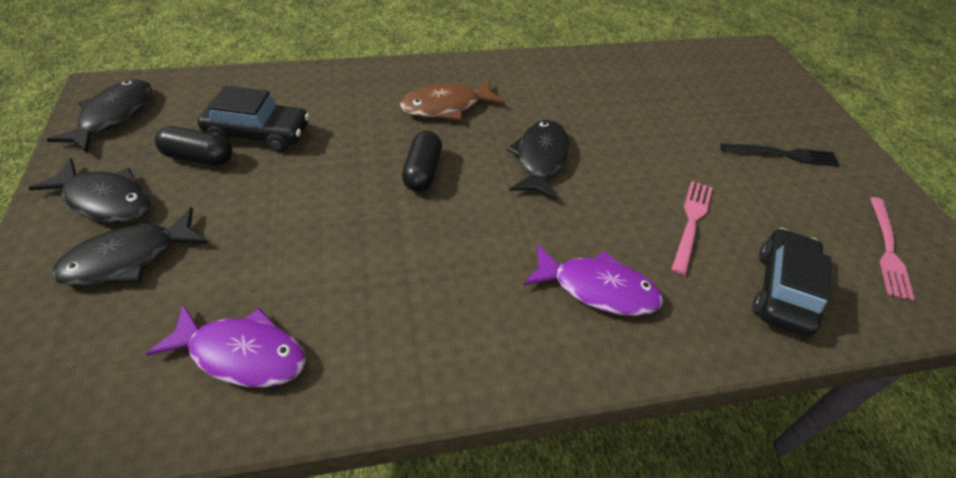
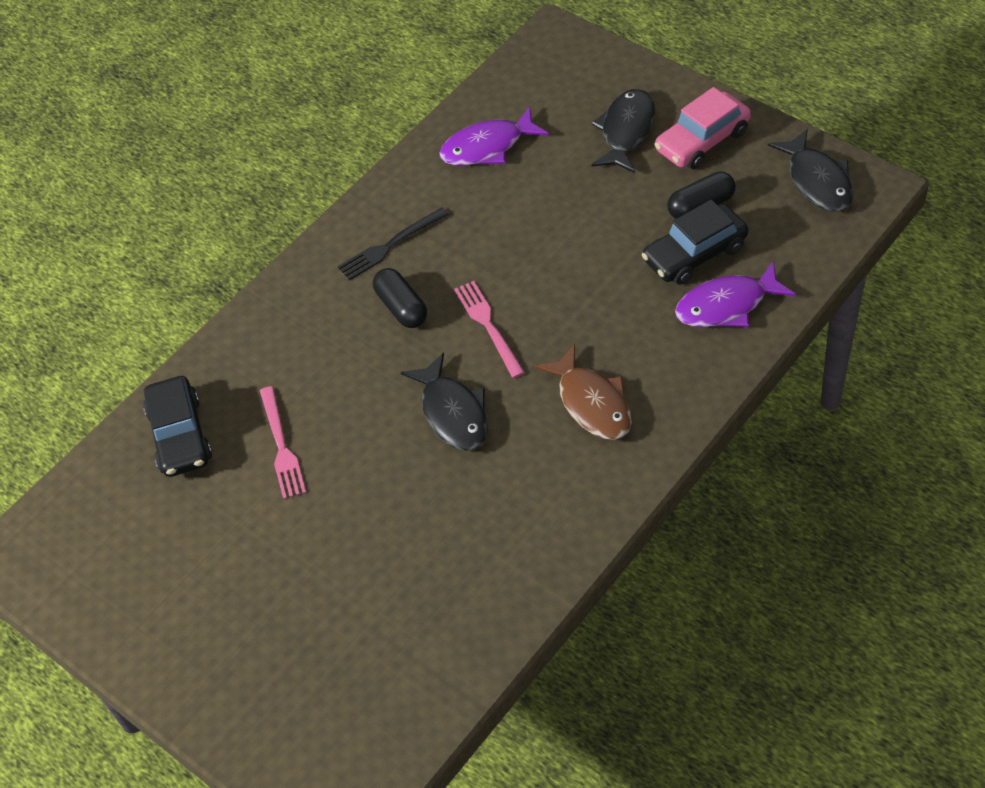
camera: 150 degrees right, 5 degrees up
black fish [28,158,151,223] -> pink car [655,87,751,169]
brown fish [400,79,505,121] -> brown fish turned 120 degrees clockwise [534,344,632,440]
black capsule [402,131,442,192] -> black capsule moved to [373,268,427,328]
purple fish [523,244,663,316] -> purple fish moved to [675,262,796,327]
black fork [720,143,840,166] -> black fork moved to [338,207,449,280]
pink fork [870,197,915,301] -> pink fork moved to [454,281,525,378]

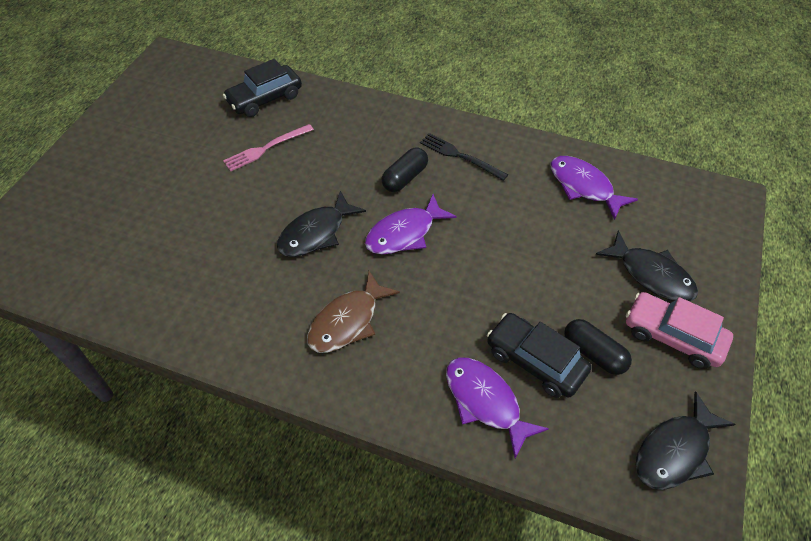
camera: 65 degrees right, 0 degrees up
pink fork [454,281,525,378] -> purple fish [365,194,457,254]
black fish [591,89,655,173] -> black fish turned 45 degrees clockwise [596,231,698,301]

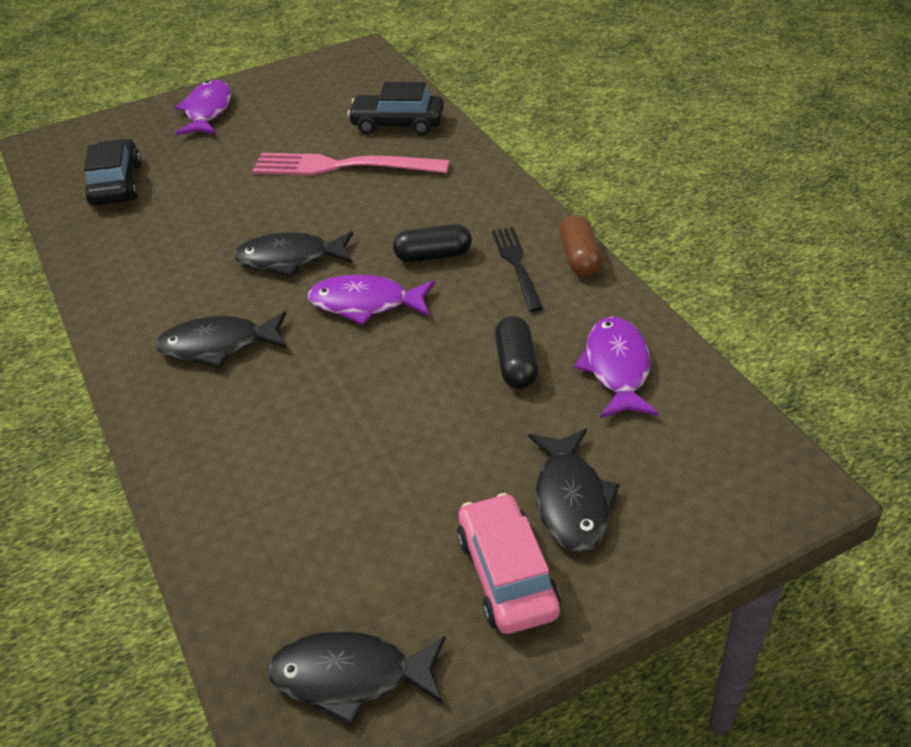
camera: 45 degrees right, 10 degrees down
pink fork [223,124,314,171] -> pink fork [253,153,449,176], size x1.67
brown fish [307,271,400,353] -> black fish [155,311,287,368]
purple fish [446,357,549,459] -> purple fish moved to [175,80,231,135]
black car [487,313,591,398] -> black car moved to [84,139,141,205]
black capsule [564,319,632,375] -> black capsule moved to [495,316,538,389]
none -> brown capsule [560,215,602,276]

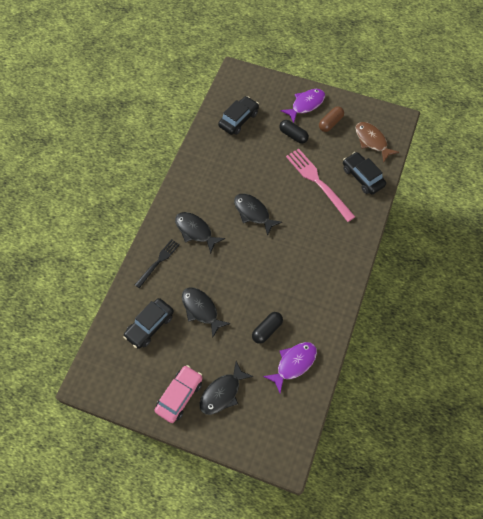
camera: 45 degrees right, 20 degrees up
black fish [267,631,445,726] -> black fish moved to [182,287,231,338]
purple fish [308,275,435,325] -> none
black capsule [393,224,472,263] -> black capsule moved to [279,120,309,144]
black fork [492,227,544,312] -> black fork moved to [135,239,180,288]
brown capsule [560,215,602,276] -> brown capsule moved to [319,106,344,132]
none -> black car [123,298,174,349]
none -> brown fish [355,122,399,163]

